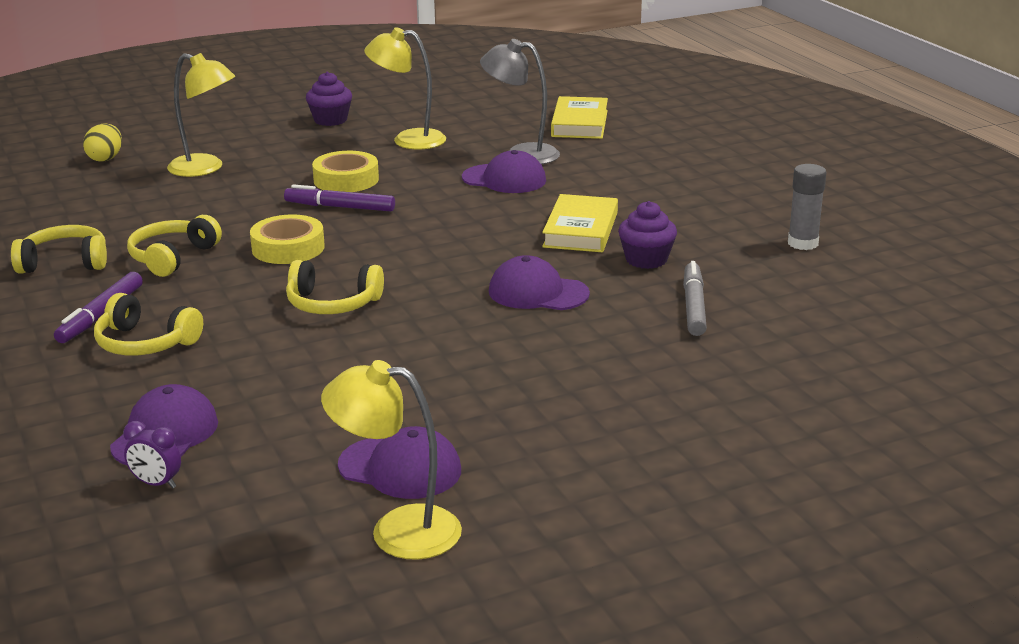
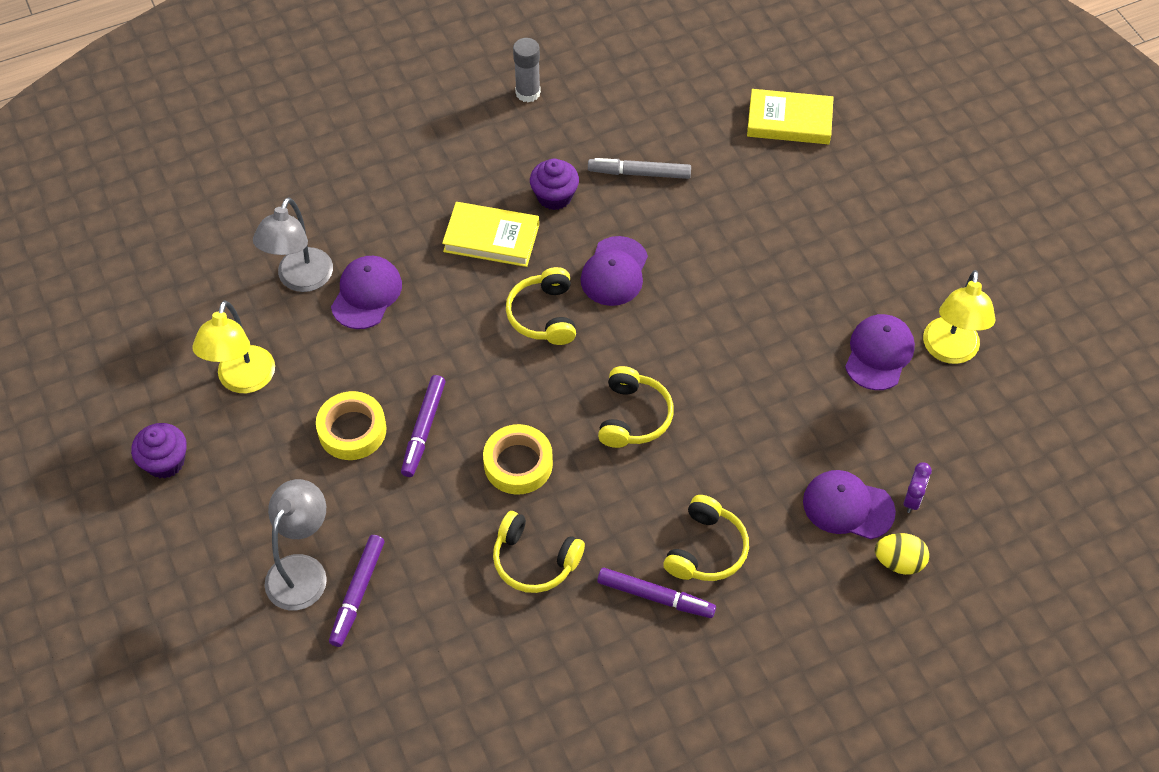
camera: 90 degrees left, 30 degrees up
yellow headphones [11,225,107,274] -> yellow headphones moved to [506,267,576,345]
yellow egg [83,123,122,162] -> yellow egg moved to [875,533,929,575]
yellow lamp [167,53,235,177] -> grey lamp [264,479,327,610]
yellow book [551,96,608,139] -> yellow book moved to [747,89,834,144]
none -> purple marker [329,535,385,647]

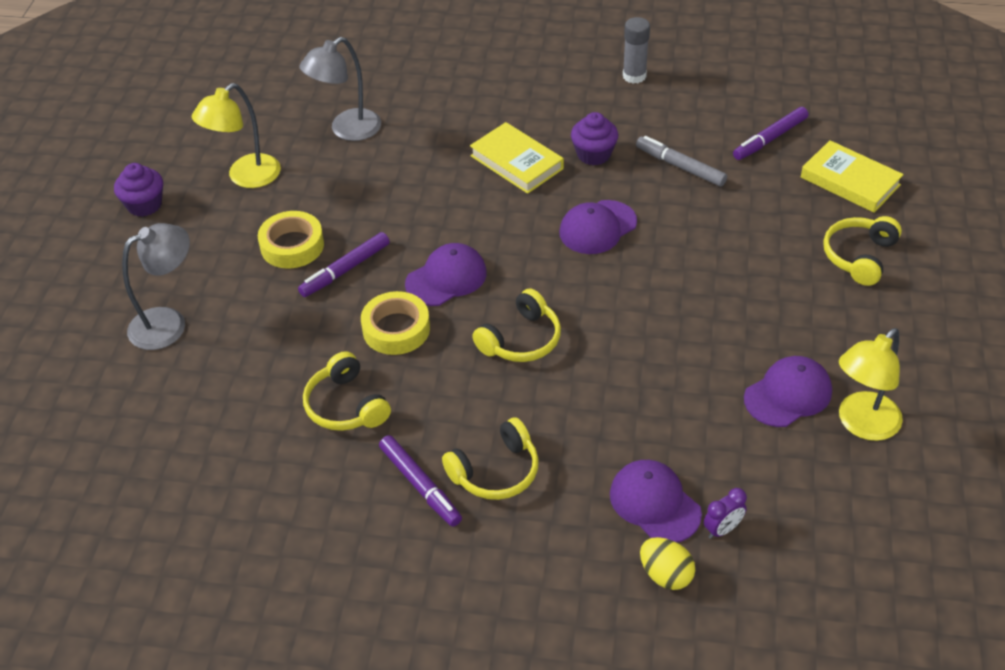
camera: 35 degrees right, 10 degrees down
purple marker [329,535,385,647] -> purple marker moved to [733,107,808,160]
purple cap [331,256,402,329] -> purple cap moved to [405,243,487,306]
yellow headphones [506,267,576,345] -> yellow headphones moved to [823,216,902,286]

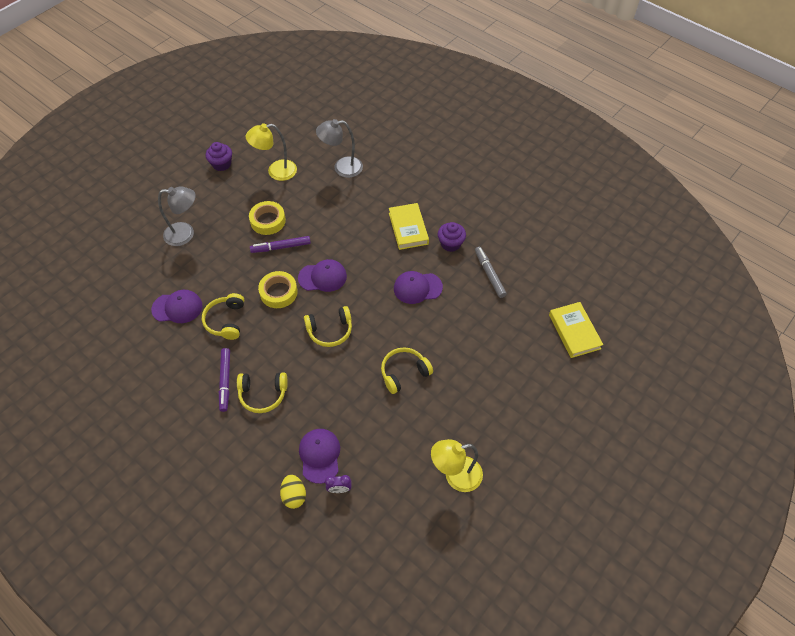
camera: 30 degrees right, 10 degrees up
grey glue stick [623,17,650,84] -> none
purple marker [733,107,808,160] -> none
purple cap [744,356,832,427] -> purple cap moved to [151,290,202,323]
yellow headphones [823,216,902,286] -> yellow headphones moved to [381,347,433,394]

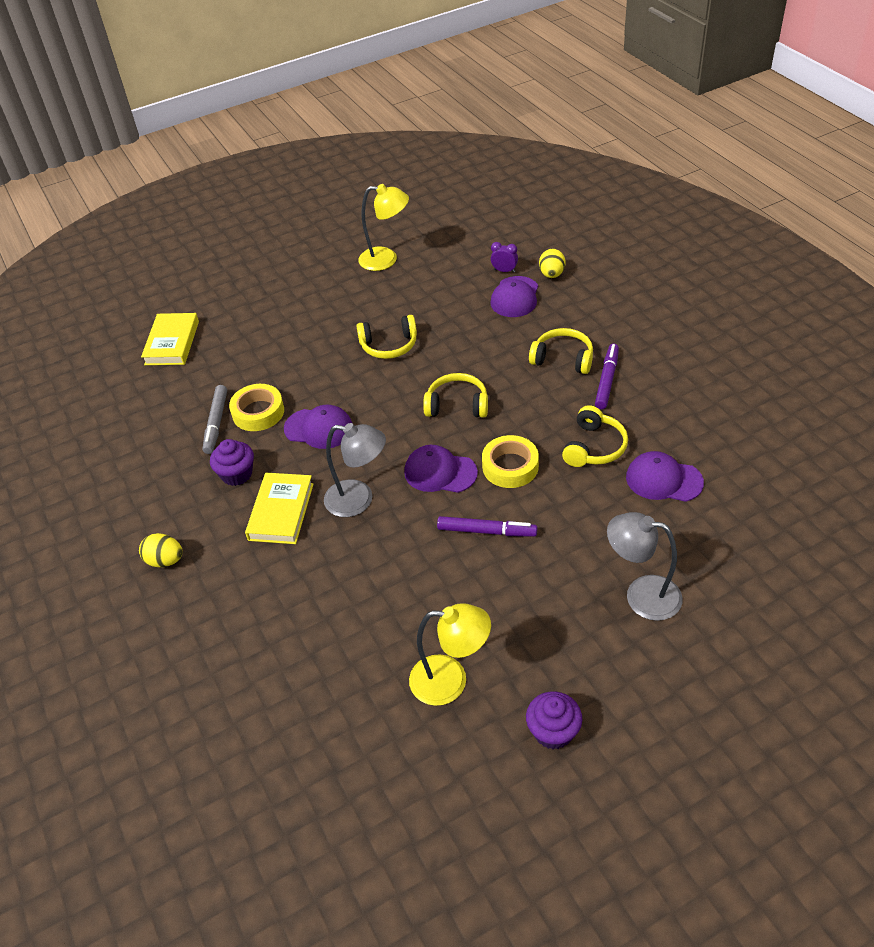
camera: 155 degrees left, 10 degrees down
yellow tape [249,201,286,235] -> yellow tape moved to [229,384,284,431]
grey lamp [316,119,363,178] -> grey lamp moved to [324,423,386,517]
none -> yellow egg [139,533,183,567]

